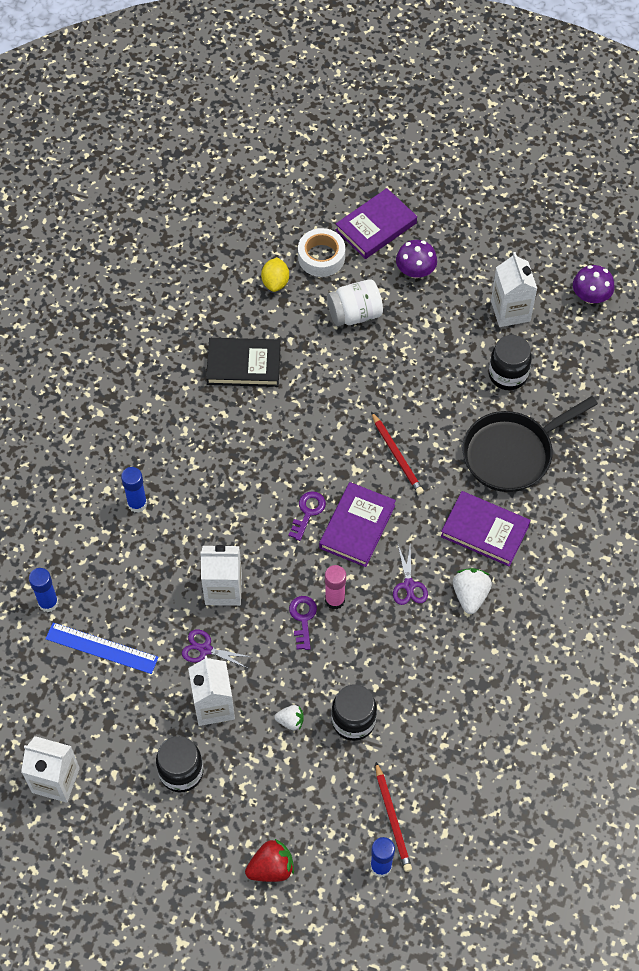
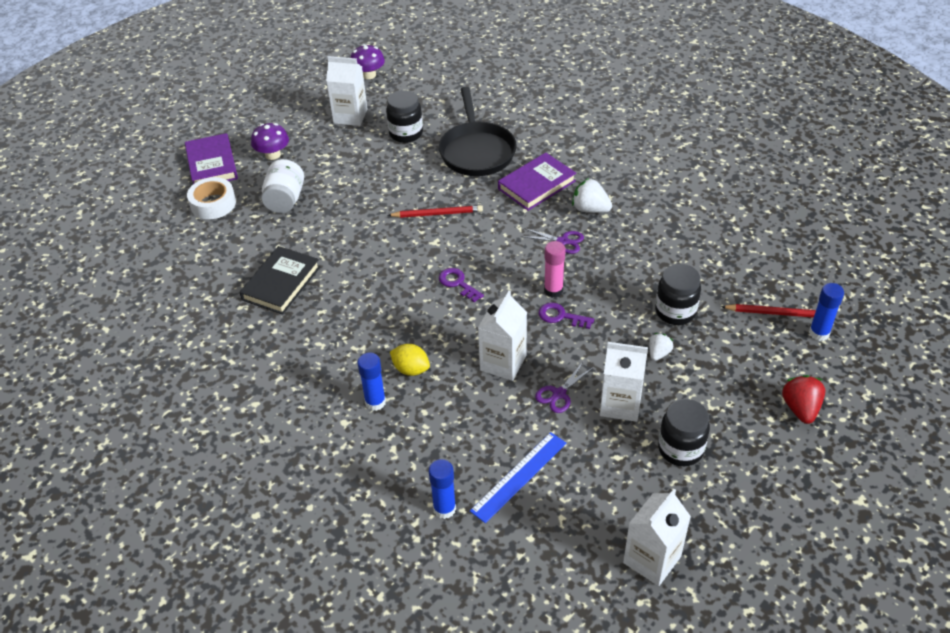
camera: 65 degrees left, 15 degrees down
yellow lemon [261,257,289,292] -> yellow lemon moved to [390,344,430,376]
purple book [319,482,396,567] -> none

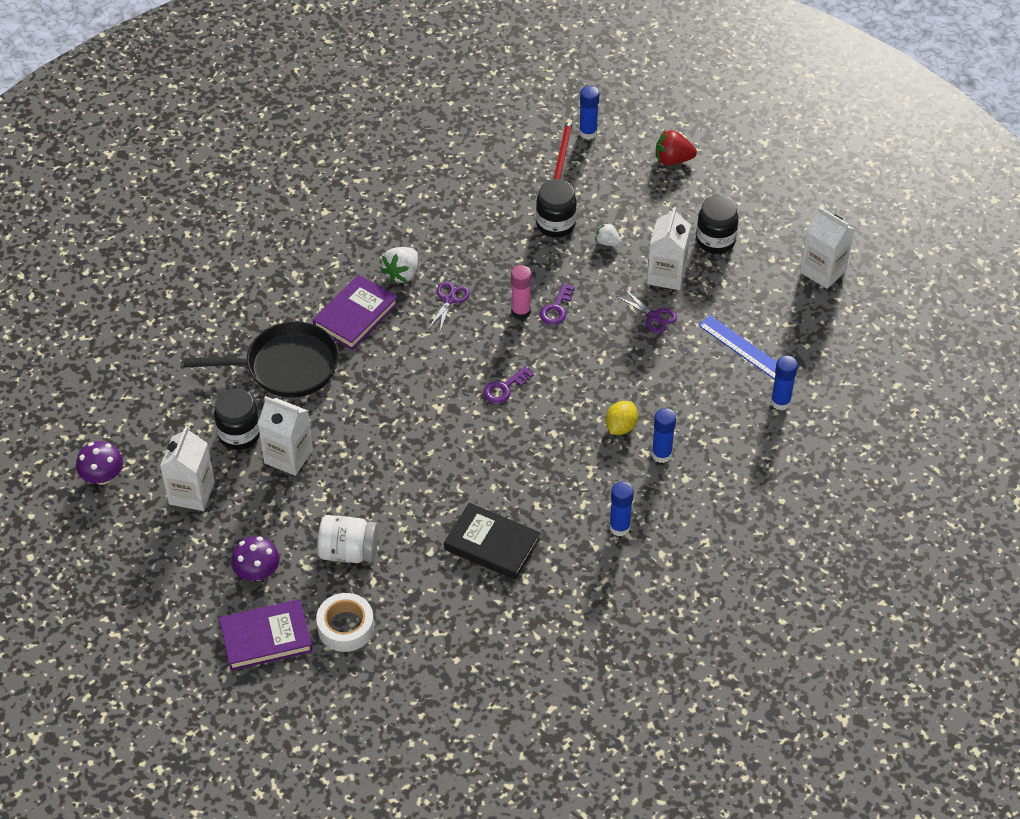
camera: 90 degrees left, 5 degrees up
red pencil [387,205,483,218] -> none
white carton [478,291,527,381] -> white carton moved to [258,396,313,476]
purple book [498,153,576,211] -> purple book turned 75 degrees clockwise [313,275,398,350]
none -> blue glue stick [609,481,634,536]

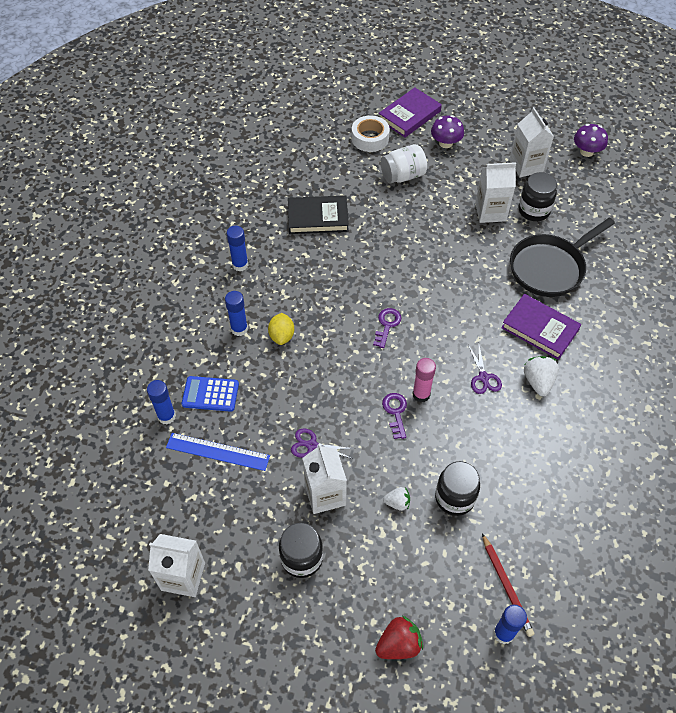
camera: 150 degrees right, 5 degrees up
purple book [313,275,398,350] -> purple book turned 60 degrees counterclockwise [501,294,581,360]
none -> blue calculator [182,376,239,412]

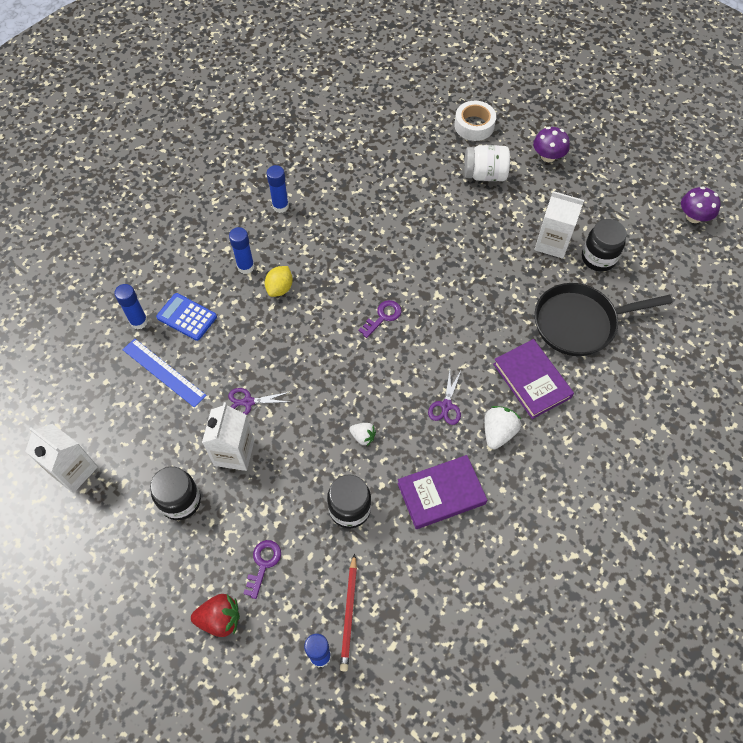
camera: 25 degrees right, 5 degrees up
black book [288,195,349,234] -> none
purple scissors [291,428,355,459] -> purple scissors turned 45 degrees counterclockwise [228,388,290,415]
purple book [379,87,442,137] -> purple book moved to [397,455,487,529]
purple key [382,393,407,439] -> purple key moved to [243,540,281,599]
white strawberry [383,487,410,511] -> white strawberry moved to [349,423,376,446]
pink glue stick [412,358,436,402] -> none
white carton [509,107,554,177] -> none

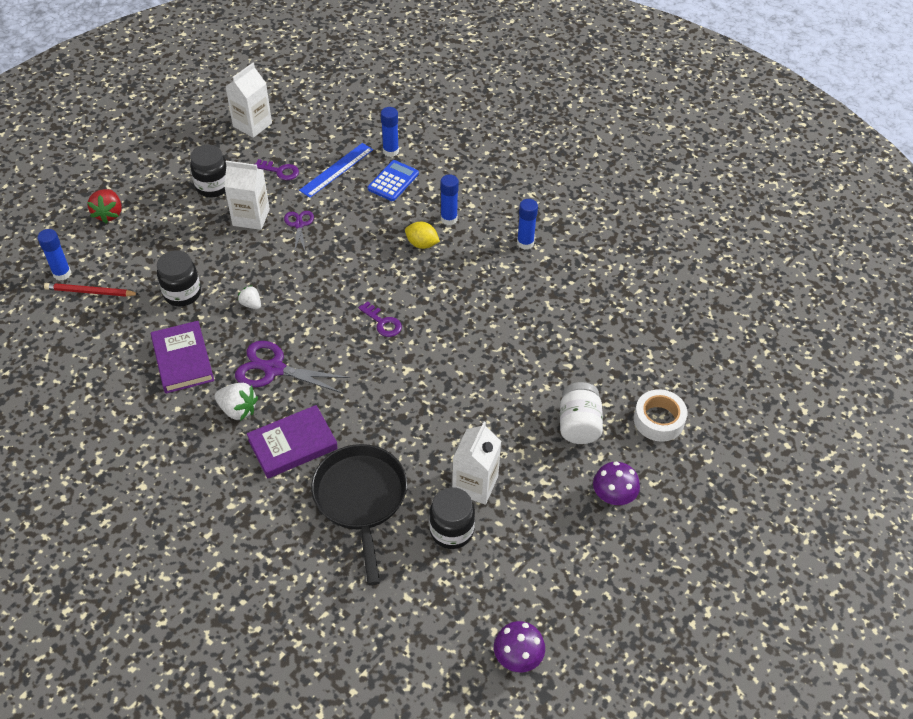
camera: 90 degrees right, 10 degrees down
purple key [243,540,281,599] -> purple key moved to [255,159,299,180]
white strawberry [349,423,376,446] -> white strawberry turned 105 degrees clockwise [238,285,261,309]
purple scissors [428,370,461,425] -> purple scissors [235,341,350,394], size x1.75

